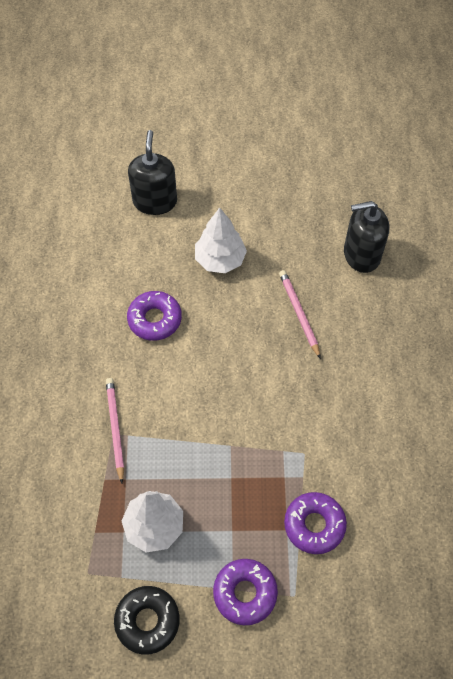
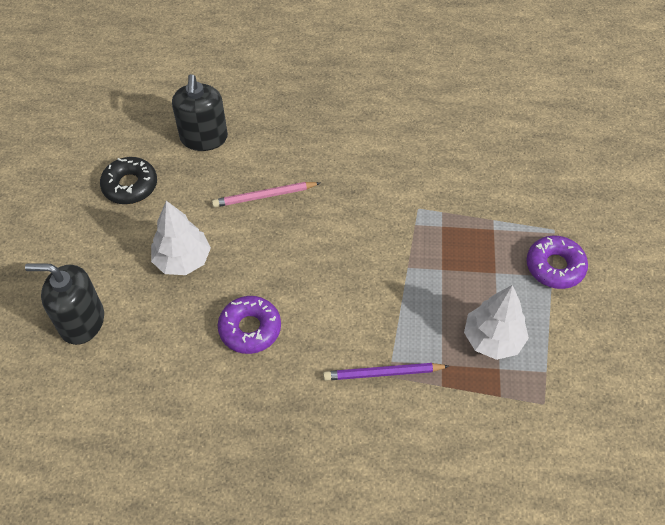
camera: 85 degrees left, 5 degrees down
pink pencil [106,378,124,483] -> purple pencil [323,363,449,381]
black donut [114,586,180,655] -> black donut moved to [100,157,157,204]
purple donut [284,492,347,554] -> none

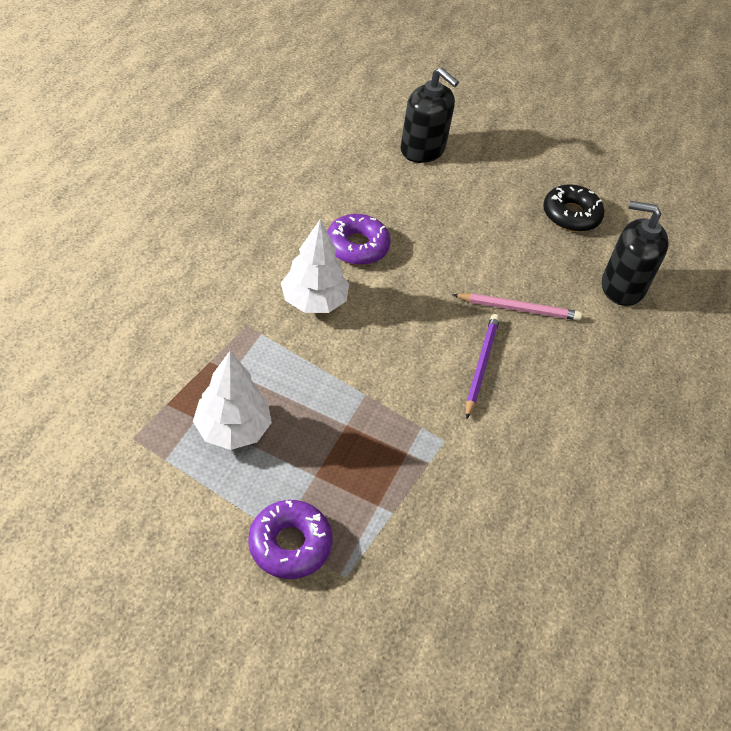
camera: 105 degrees right, 5 degrees down
black soap dispenser [25,263,104,345] -> black soap dispenser turned 105 degrees clockwise [401,67,459,163]
white tree [151,201,211,275] -> white tree moved to [281,219,349,313]
pink pencil [212,182,320,207] -> pink pencil turned 90 degrees clockwise [453,293,582,321]
purple pencil [323,363,449,381] -> purple pencil moved to [466,314,500,420]

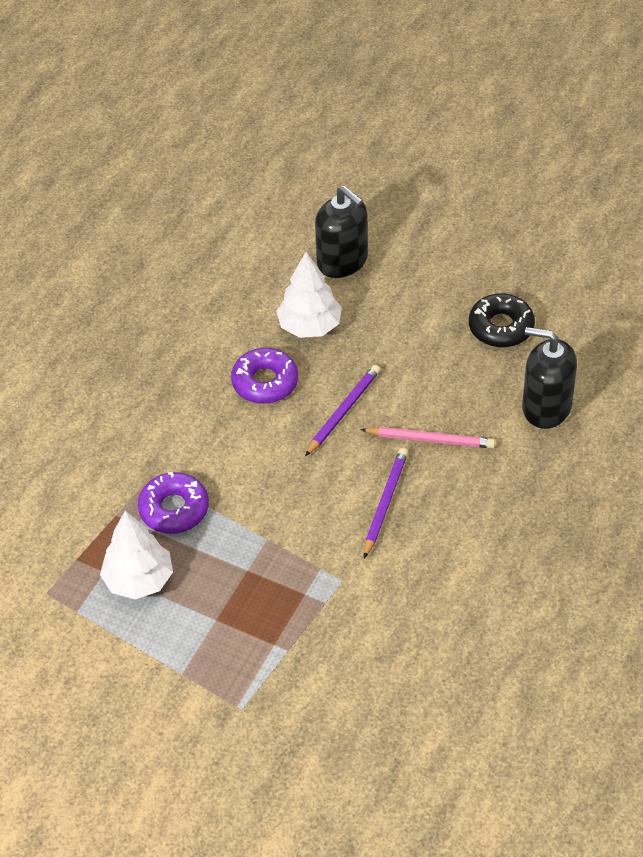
camera: 10 degrees right, 0 degrees up
purple donut [248,500,333,579] -> purple donut moved to [138,472,209,534]
white tree [281,219,349,313] -> white tree moved to [276,252,342,338]
none -> purple pencil [305,365,380,456]

